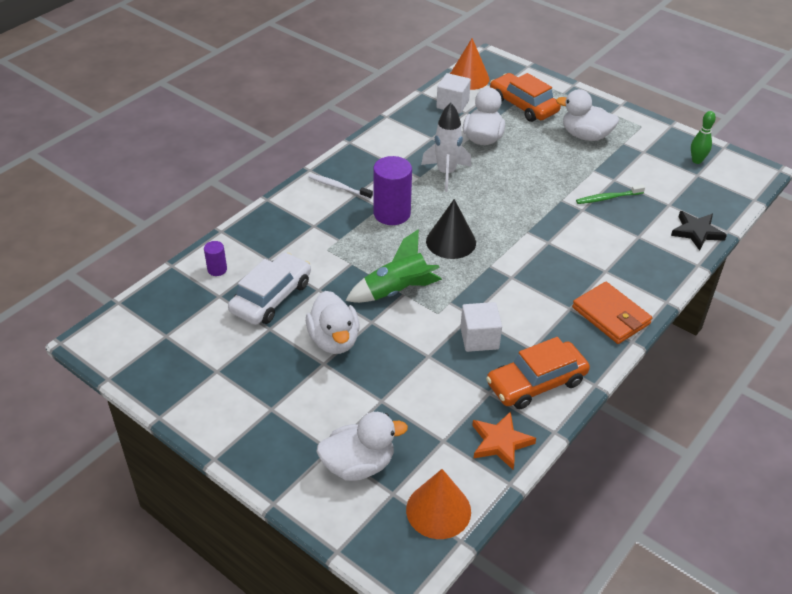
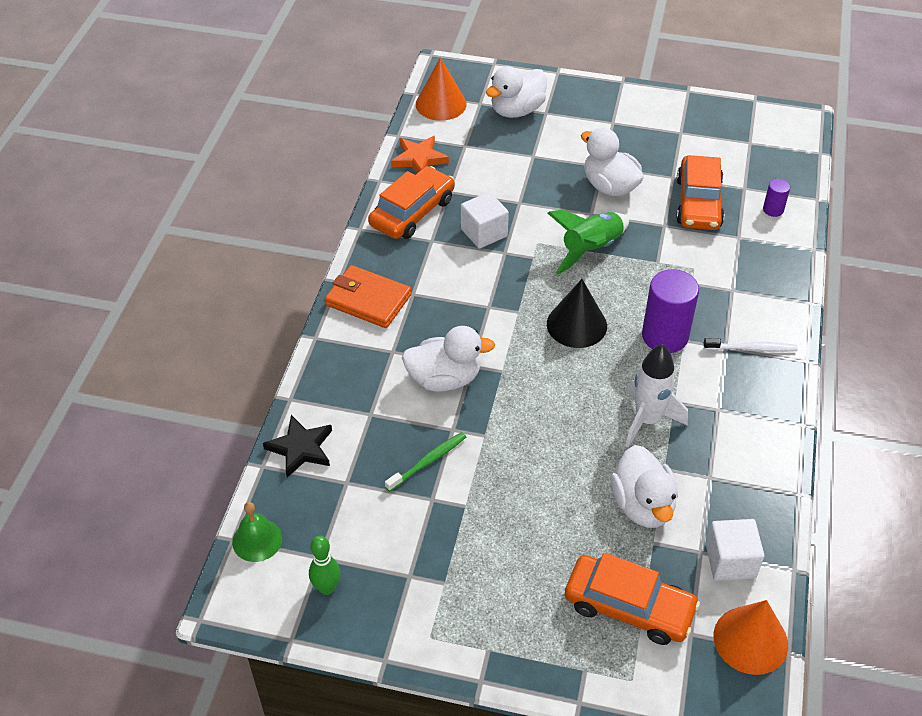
camera: 155 degrees right, 5 degrees up
white car [228,252,311,325] -> orange car [676,155,724,230]
white duck [556,89,619,141] -> white duck moved to [402,326,495,392]
none -> green bell [232,502,282,562]

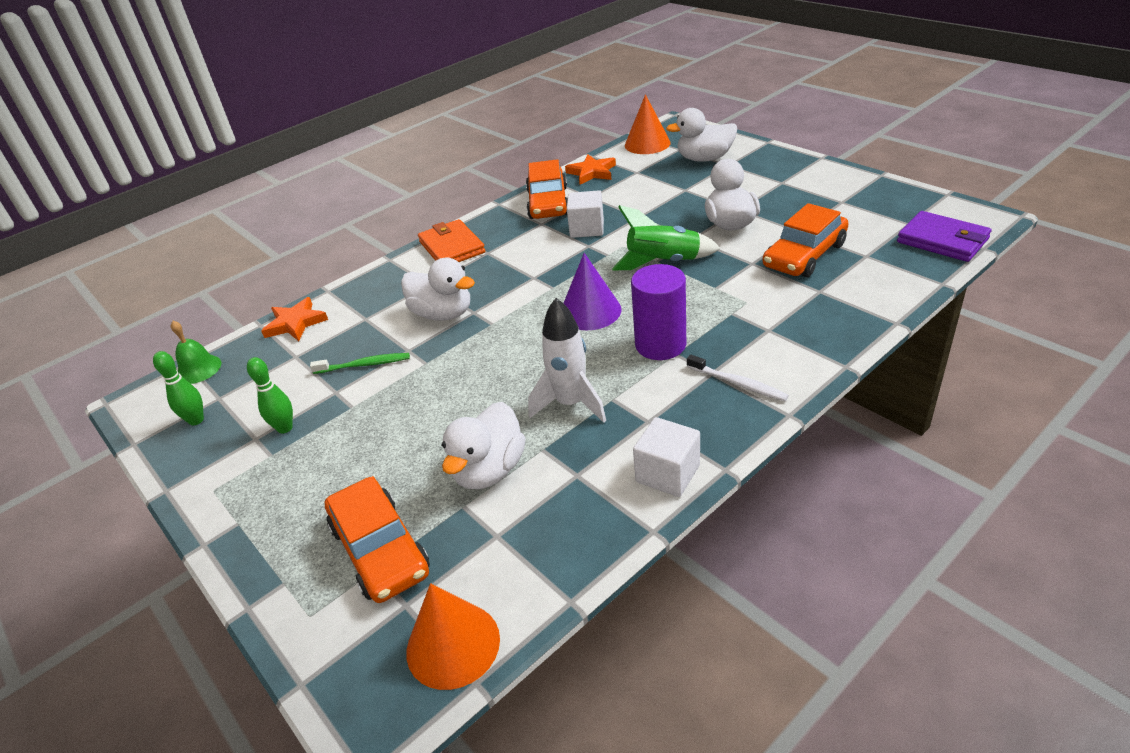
camera: 40 degrees right, 10 degrees down
black star [263,415,332,478] -> orange star [261,297,328,341]
orange car [368,166,455,239] -> orange car turned 105 degrees clockwise [526,159,568,219]
black cone [547,279,607,348] -> purple cone [564,253,622,330]
white cube [706,519,765,581] -> white cube moved to [633,417,700,497]
purple cylinder [763,179,790,217] -> none
none -> green bowling pin [247,357,293,434]
none -> purple wallet [897,211,992,262]

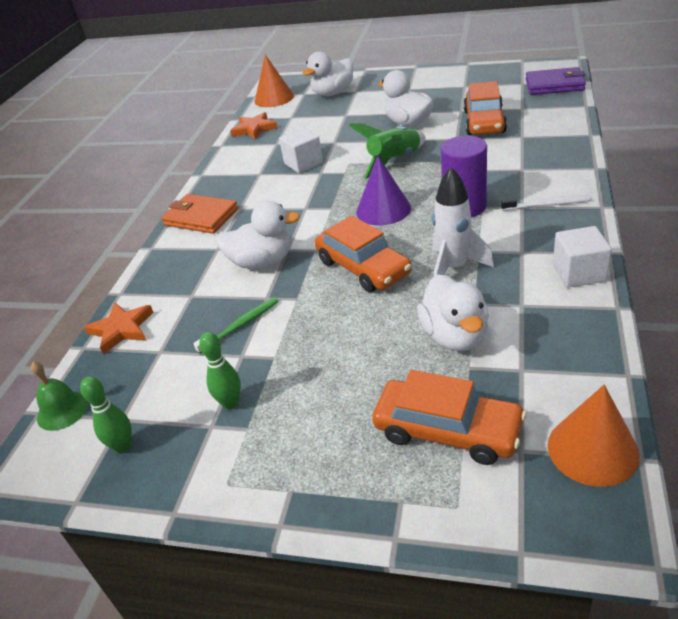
camera: 35 degrees left, 0 degrees up
orange car [526,159,568,219] -> orange car moved to [315,215,412,292]

